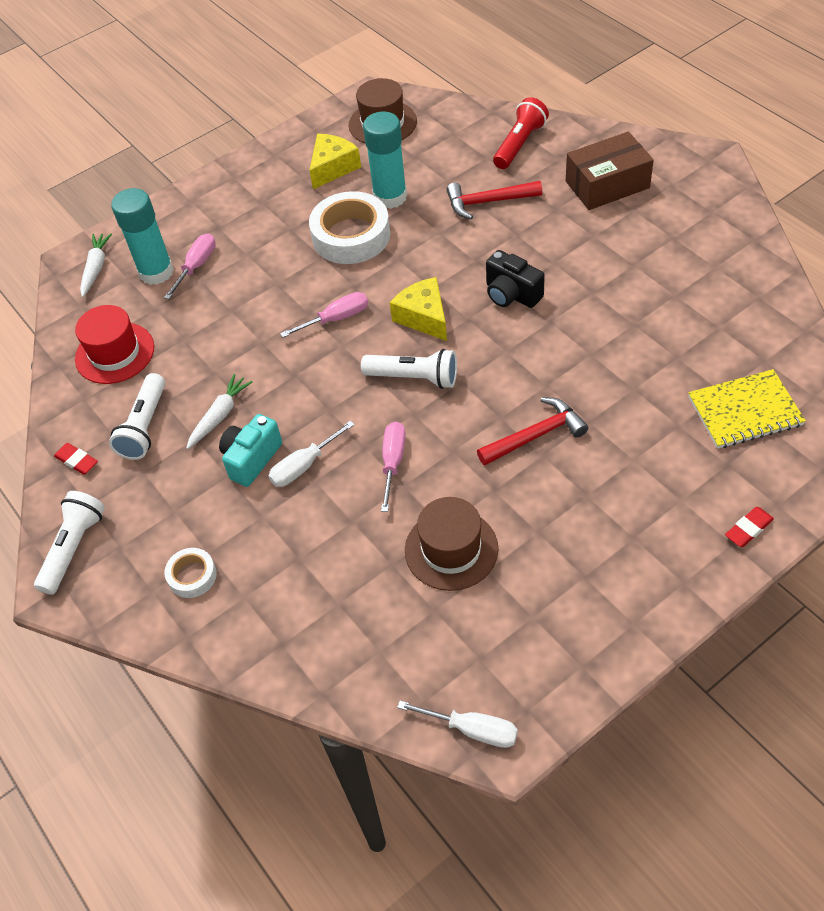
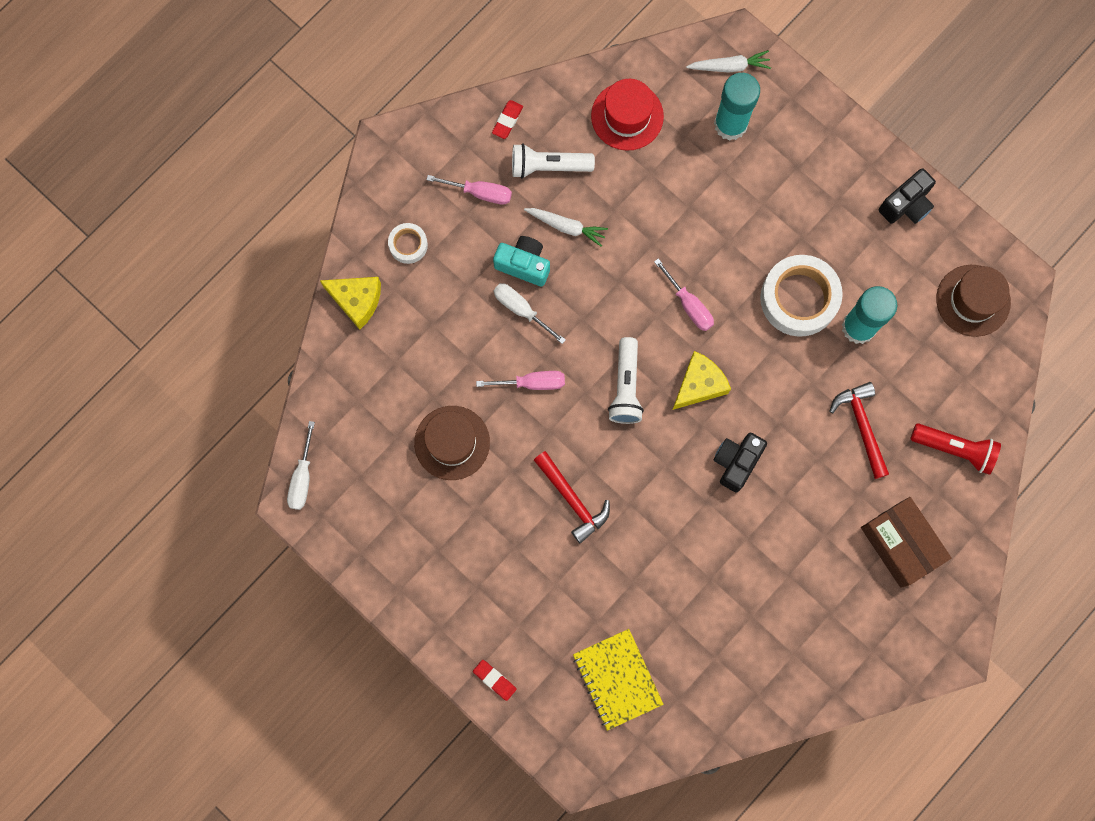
camera: 75 degrees right, 25 degrees up
white flashlight [34,491,105,595] -> none
pink screwdriver [164,233,216,299] -> pink screwdriver moved to [426,175,512,205]
yellow cheese [309,134,361,189] -> yellow cheese moved to [320,277,381,330]
none -> black camera [879,168,936,224]

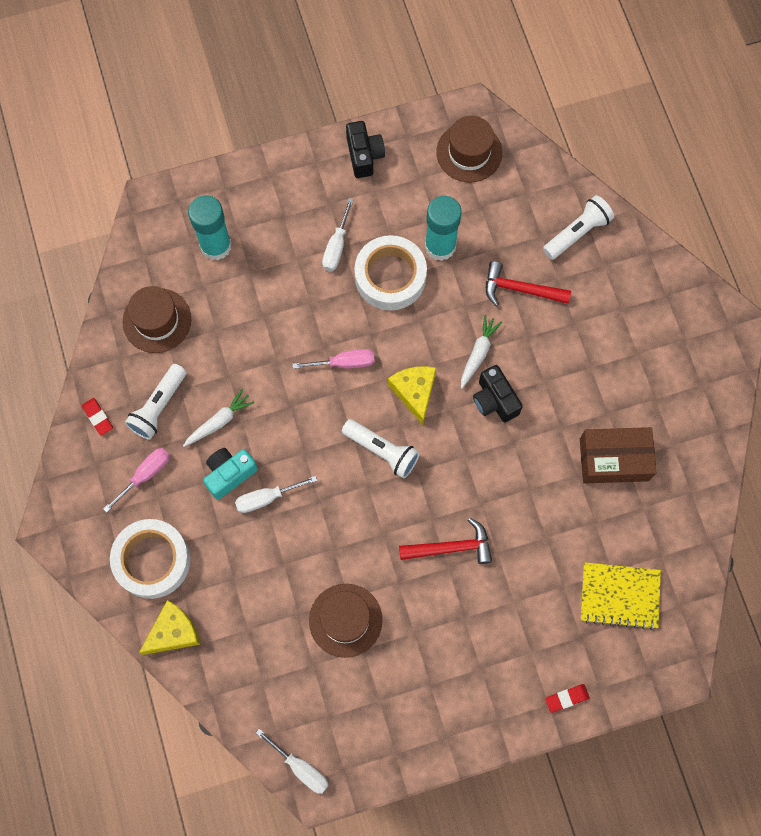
camera: 60 degrees left, 5 degrees down
white tape [388,223,428,264] -> white tape [110,519,190,599], size x1.99
pink screwdriver [476,371,565,390] -> none
red hat [591,79,664,151] -> brown hat [122,286,191,353]
white carrot [686,50,771,73] -> white carrot moved to [461,315,502,389]
brown box [861,497,952,588] -> brown box moved to [580,427,656,483]
red flashlight [910,423,1001,475] -> white flashlight [543,195,614,260]
none -> white screwdriver [322,198,354,271]

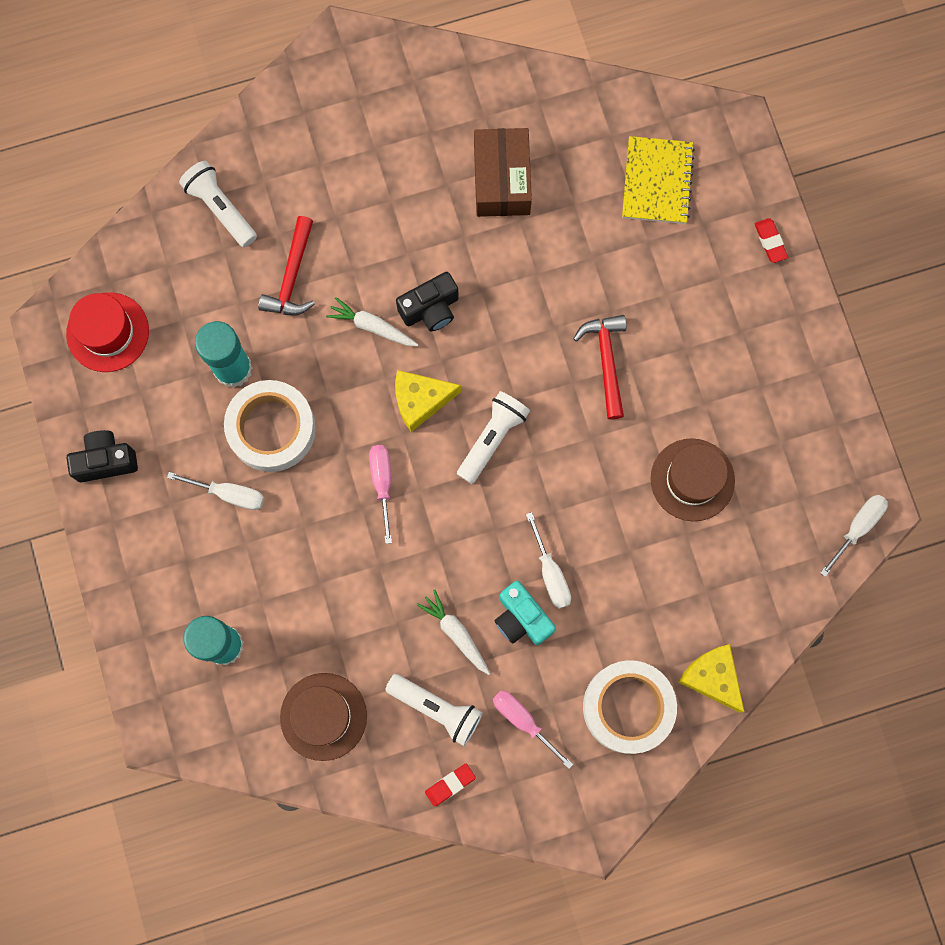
camera: 90 degrees left, 5 degrees up
brown hat [436,116,503,182] -> red hat [66,293,149,372]

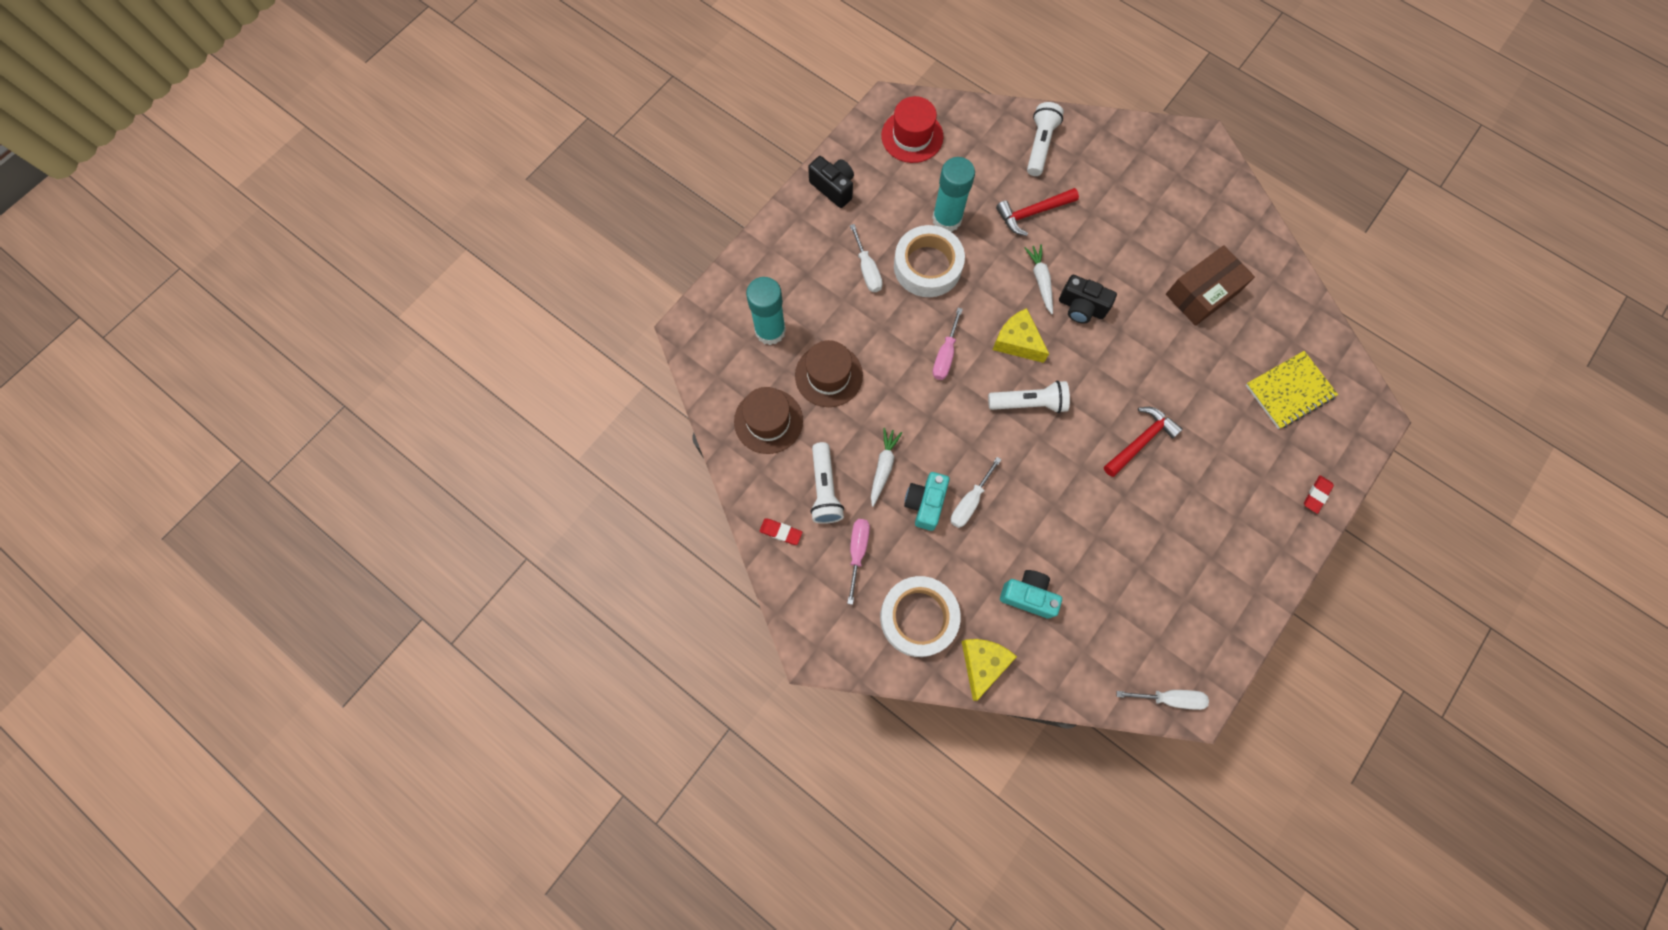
camera: 55 degrees right, 5 degrees down
pink screwdriver [369,445,392,544] -> pink screwdriver turned 150 degrees clockwise [932,308,963,380]
brown hat [651,438,735,521] -> brown hat moved to [795,340,863,407]
none -> turquoise camera [1000,570,1062,619]

